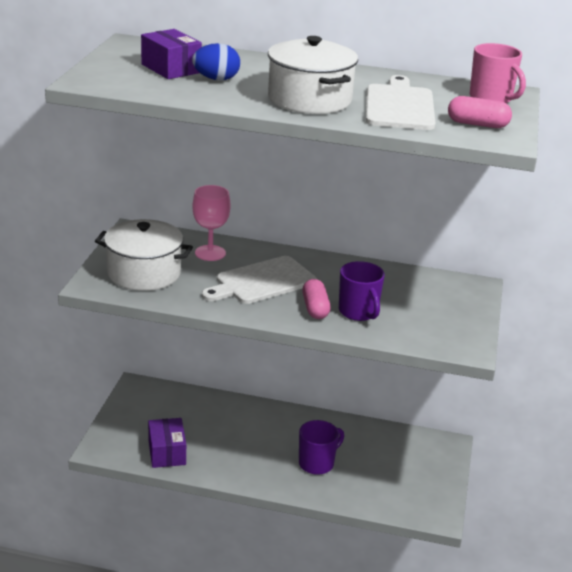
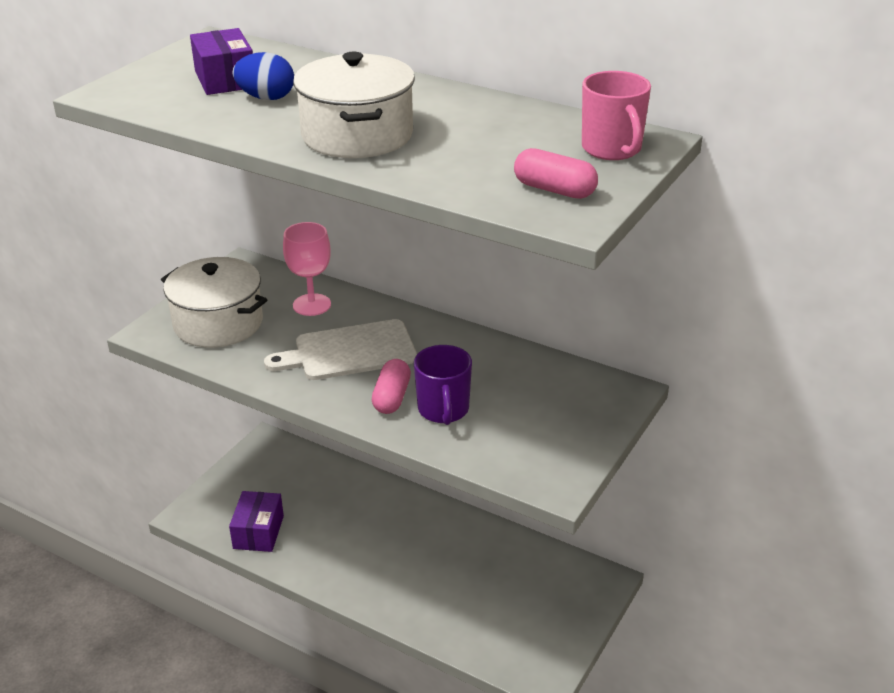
camera: 20 degrees right, 5 degrees up
purple mug [299,420,344,475] -> none
white cutting board [366,75,436,130] -> none

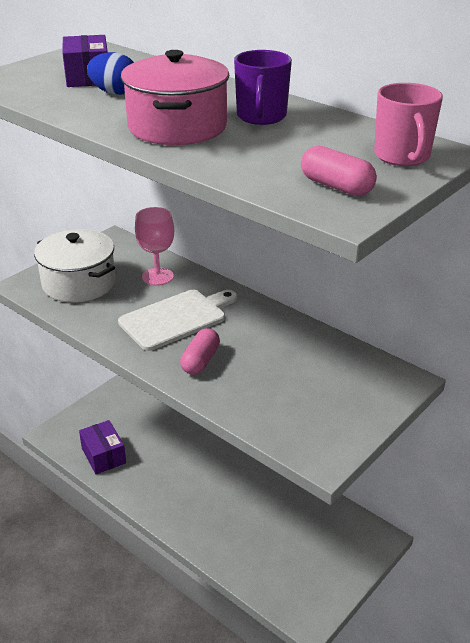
camera: 10 degrees right, 0 degrees up
purple box [229,491,284,552] -> purple box turned 45 degrees counterclockwise [79,420,126,474]
white cutting board [264,319,417,380] -> white cutting board turned 150 degrees clockwise [118,290,237,351]
white pot [293,52,415,158] -> pink pot [121,50,229,145]
purple mug [414,345,472,425] -> purple mug moved to [234,50,292,125]

